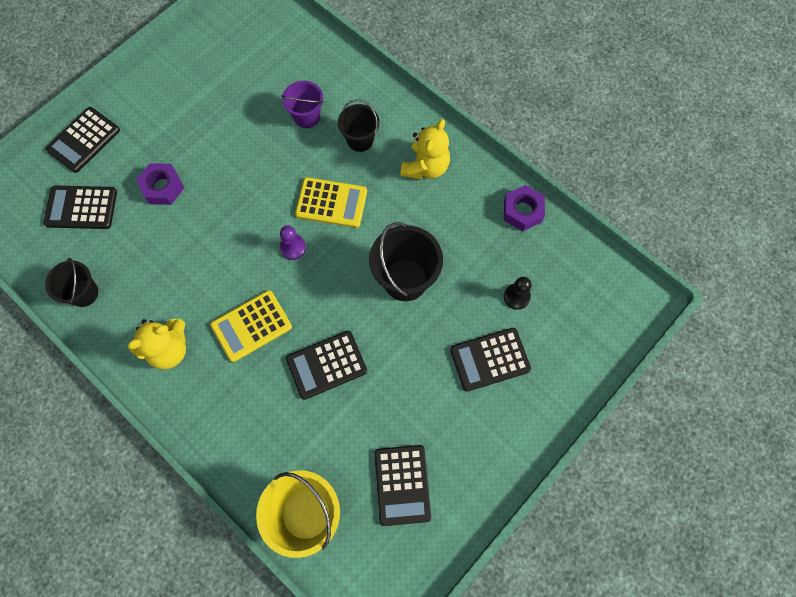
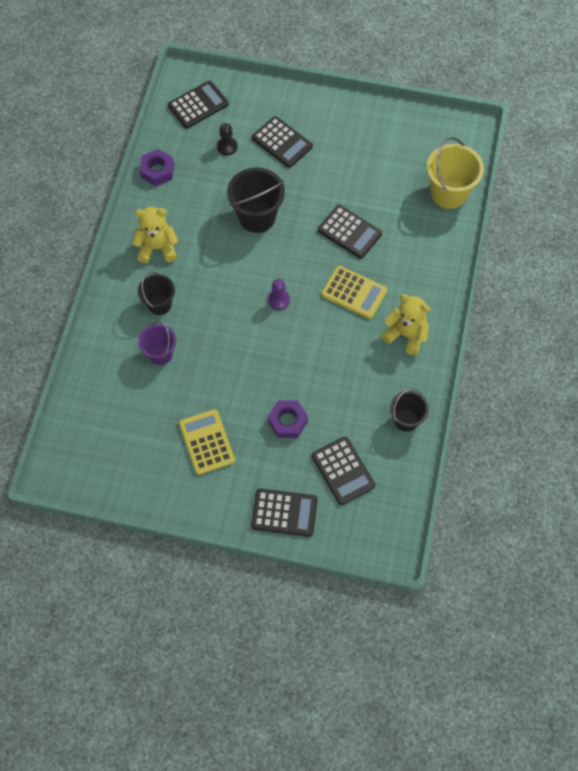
camera: 120 degrees left, 5 degrees down
yellow calculator [295,177,367,228] -> yellow calculator moved to [179,409,235,475]
black calculator [375,445,431,526] -> black calculator moved to [168,81,229,129]

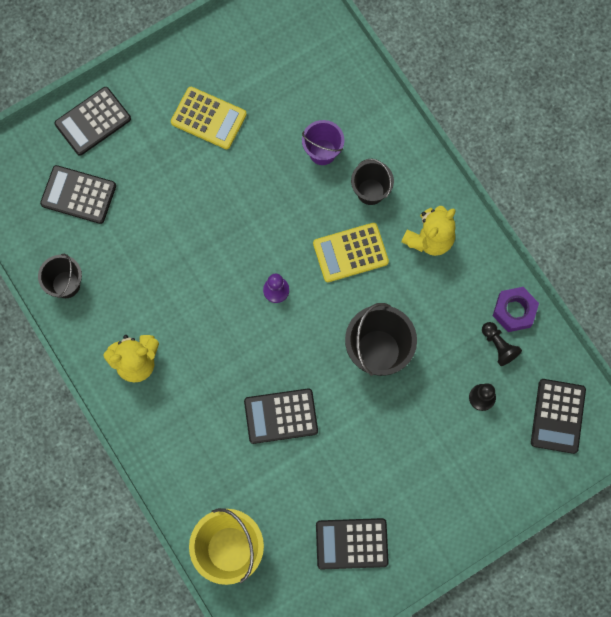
camera: 135 degrees right, 10 degrees up
black calculator [252,116,313,168] -> black calculator moved to [316,518,389,569]
purple nut [268,400,308,438] -> none
yellow calculator [321,266,388,319] -> yellow calculator moved to [313,223,389,282]
none -> black pawn [482,322,522,366]

